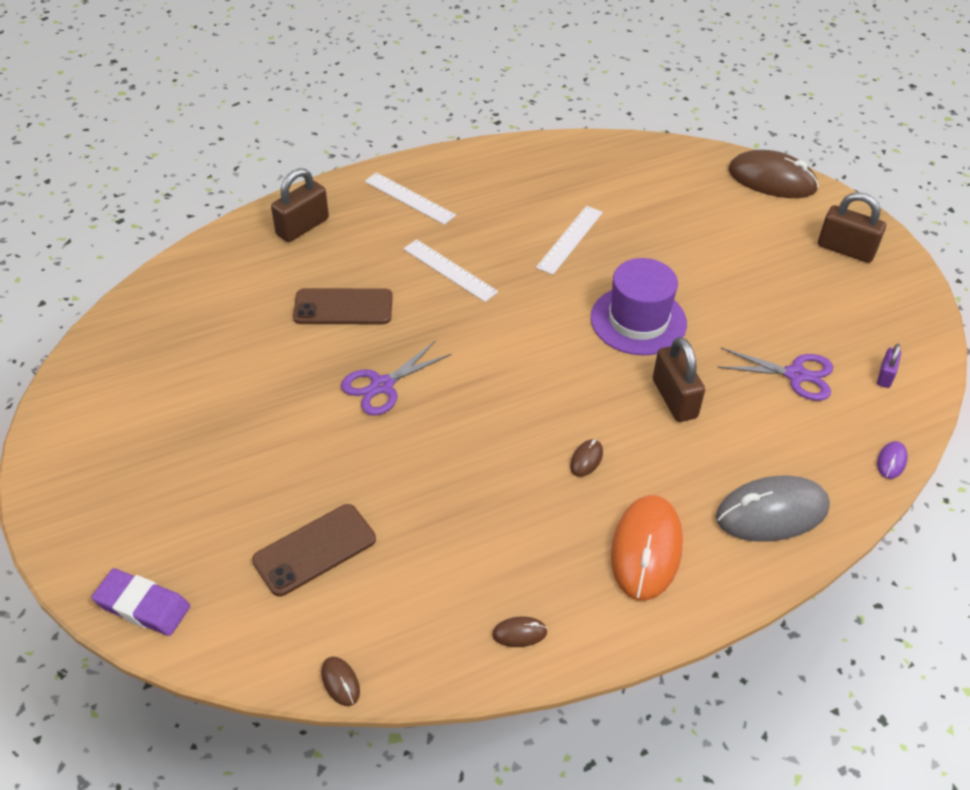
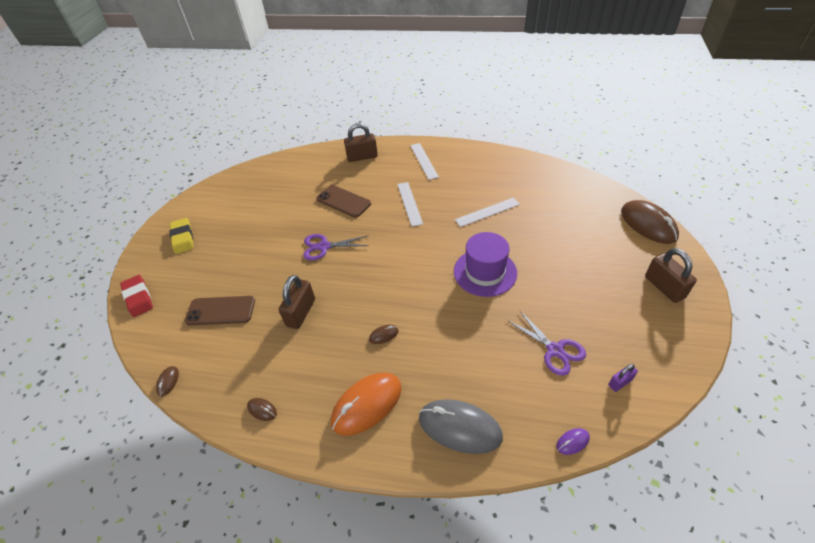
camera: 40 degrees right, 0 degrees up
purple eraser [91,568,190,636] -> red eraser [120,275,153,317]
brown padlock [653,337,705,422] -> brown padlock moved to [279,275,315,329]
none -> yellow eraser [169,218,194,254]

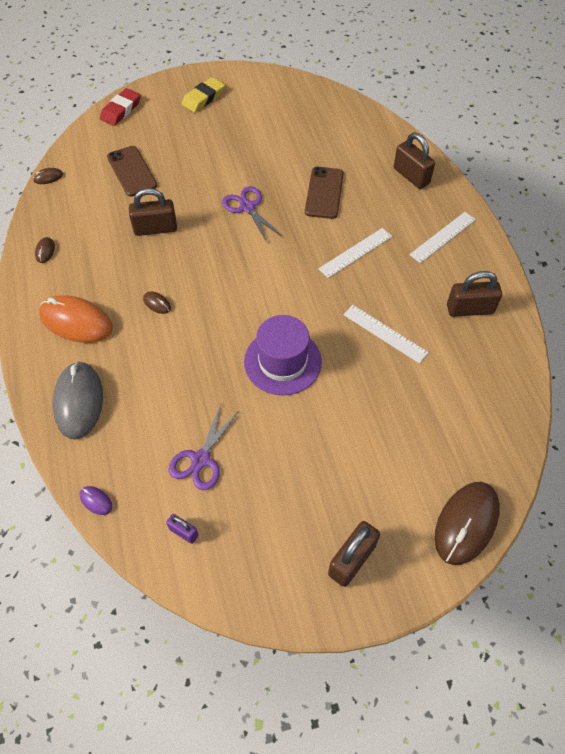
camera: 60 degrees right, 10 degrees up
none -> brown padlock [447,271,502,317]

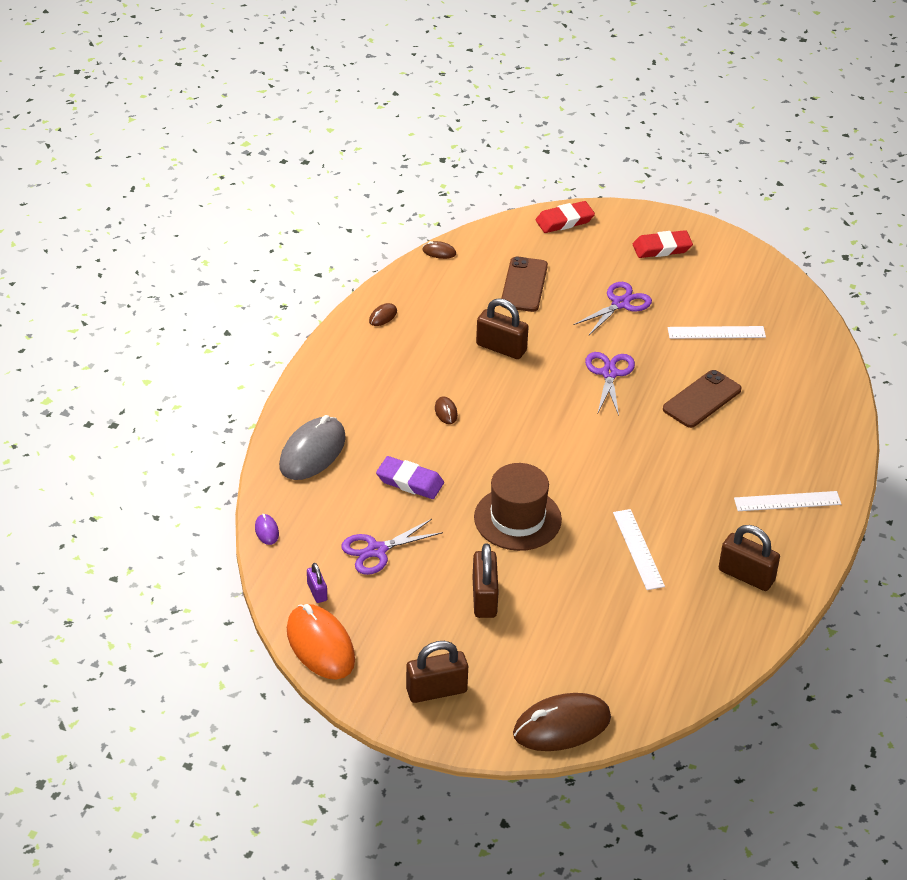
camera: 35 degrees right, 15 degrees down
orange mouse [39,295,113,343] -> orange mouse moved to [287,604,355,679]
yellow eraser [182,77,225,112] -> red eraser [633,230,693,258]
purple hat [244,315,322,395] -> brown hat [474,463,562,551]
white ruler [318,228,392,278] -> white ruler moved to [668,326,766,339]
brown padlock [394,133,435,189] -> brown padlock moved to [473,543,499,618]
none -> purple eraser [376,456,444,499]
none -> purple scissors [573,282,652,335]

